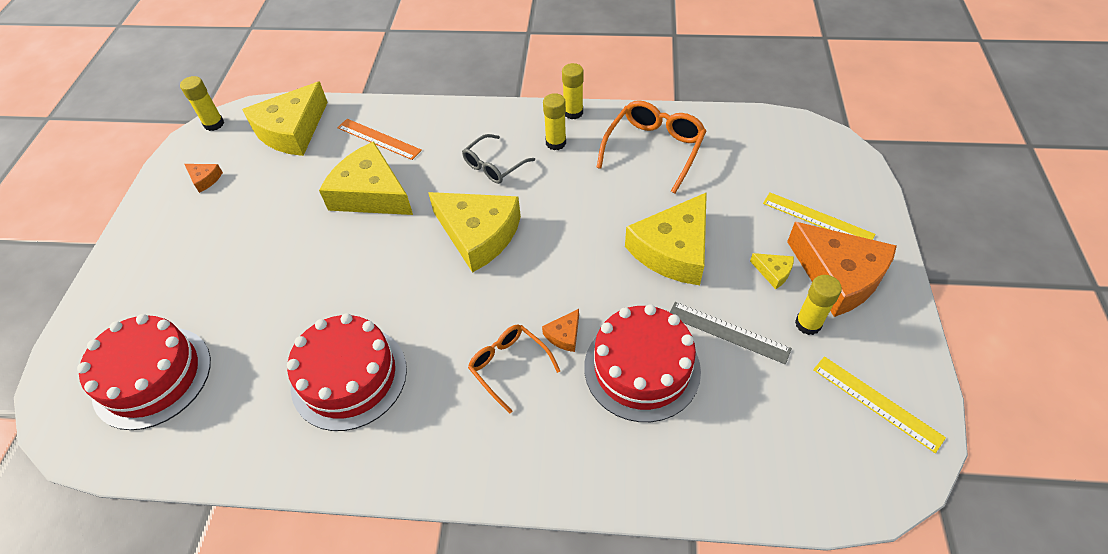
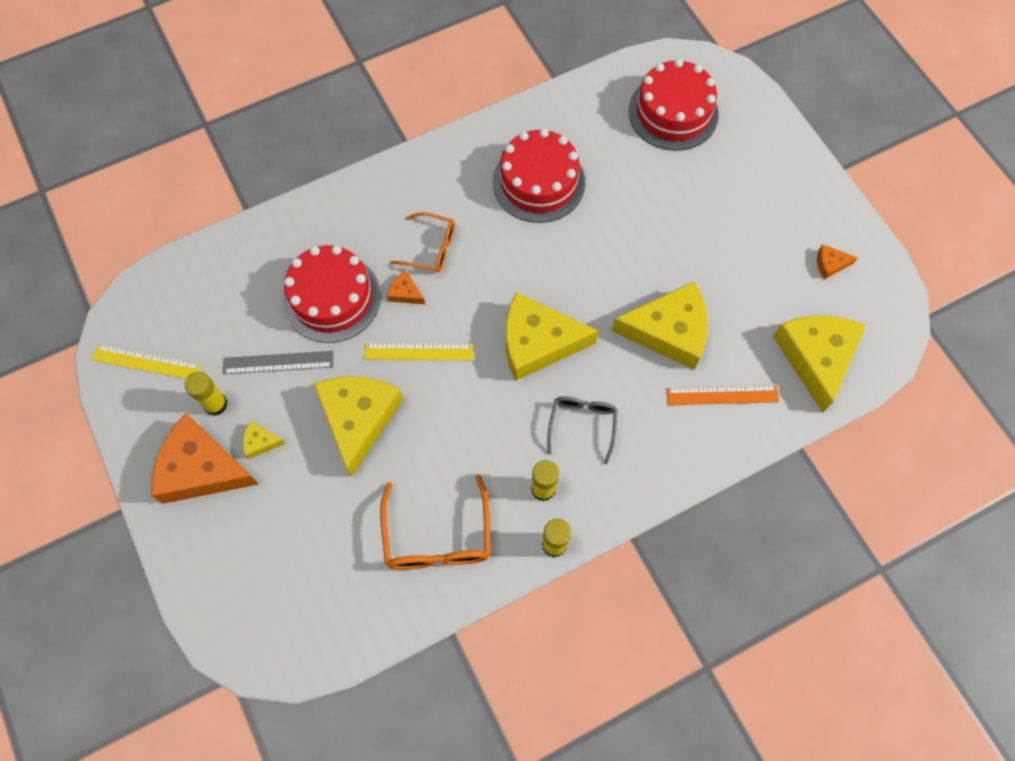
camera: 145 degrees right, 15 degrees up
yellow glue stick [180,76,224,131] -> none
orange cheese [542,309,579,352] -> orange cheese turned 60 degrees counterclockwise [387,271,425,304]
yellow ruler [763,192,876,240] -> yellow ruler moved to [364,343,474,360]

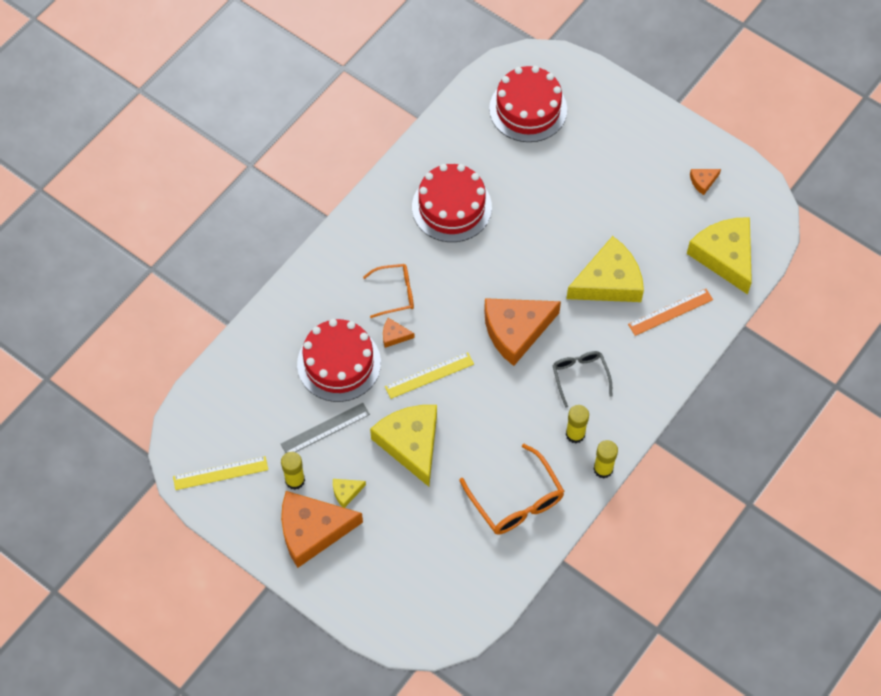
camera: 25 degrees left, 5 degrees down
yellow cheese [506,292,599,381] -> orange cheese [484,298,561,366]

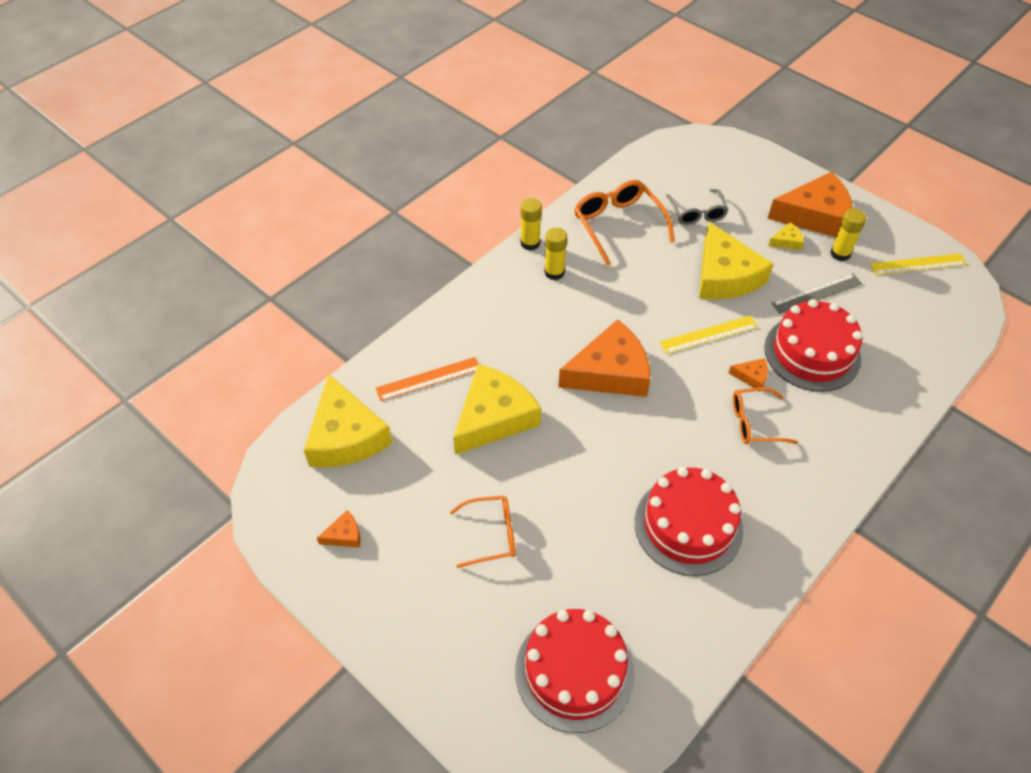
camera: 175 degrees left, 10 degrees down
grey glasses [552,351,612,408] -> grey glasses moved to [666,189,728,225]
yellow cheese [566,236,644,302] -> yellow cheese turned 150 degrees clockwise [453,364,541,455]
none -> orange glasses [450,496,516,568]

